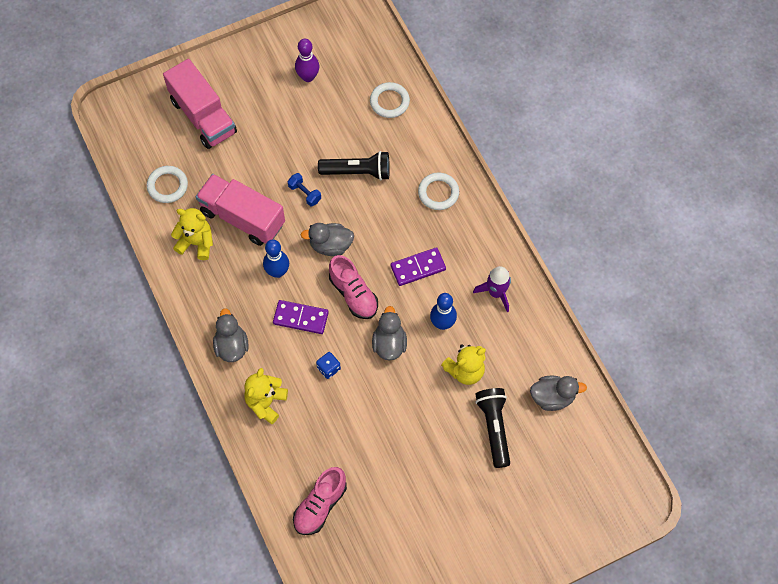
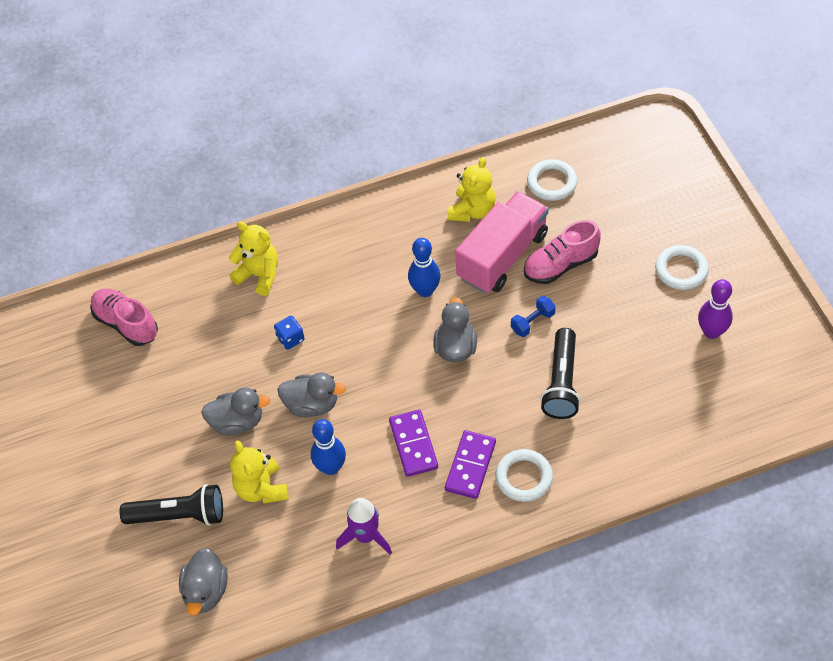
camera: 100 degrees right, 10 degrees down
pink truck [163,59,237,149] -> none
grey duck [213,308,249,362] -> grey duck moved to [201,388,270,436]
purple domino [273,300,329,334] -> purple domino moved to [445,430,496,499]
pink shoe [329,255,378,319] -> pink shoe moved to [524,220,601,284]
white ring [370,82,410,118] -> white ring moved to [655,245,709,290]

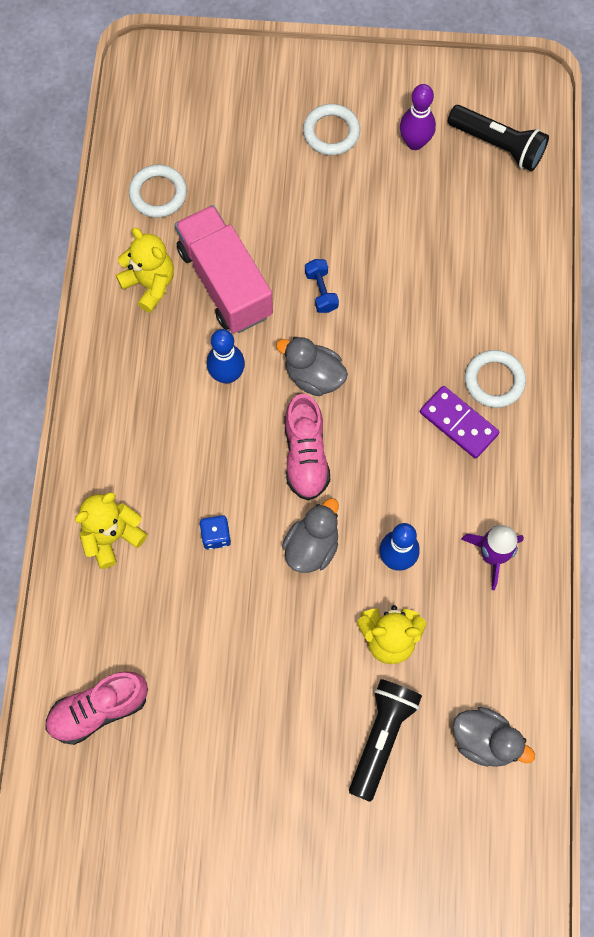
camera: 70 degrees left, 15 degrees up
grey duck [201,388,270,436] -> none
purple domino [389,409,438,477] -> none
pink shoe [524,220,601,284] -> pink shoe moved to [284,394,330,501]
black flashlight [540,328,581,419] -> black flashlight moved to [448,105,549,171]

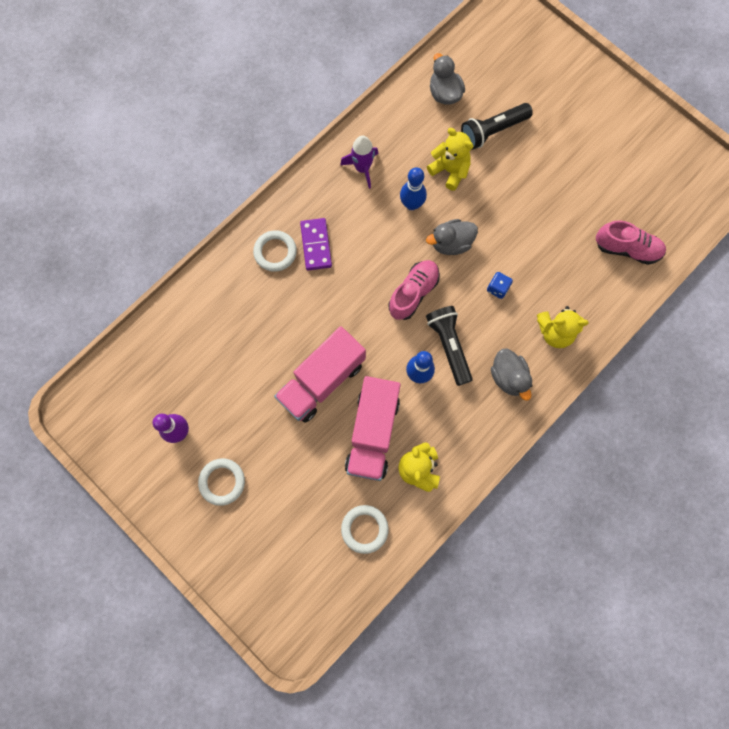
camera: 140 degrees left, 5 degrees up
grey duck [276,337,348,396] -> grey duck moved to [491,349,533,401]
blue dumbbell [305,259,339,313] -> pink truck [274,326,366,423]
black flashlight [448,105,549,171] -> black flashlight moved to [426,306,473,386]

